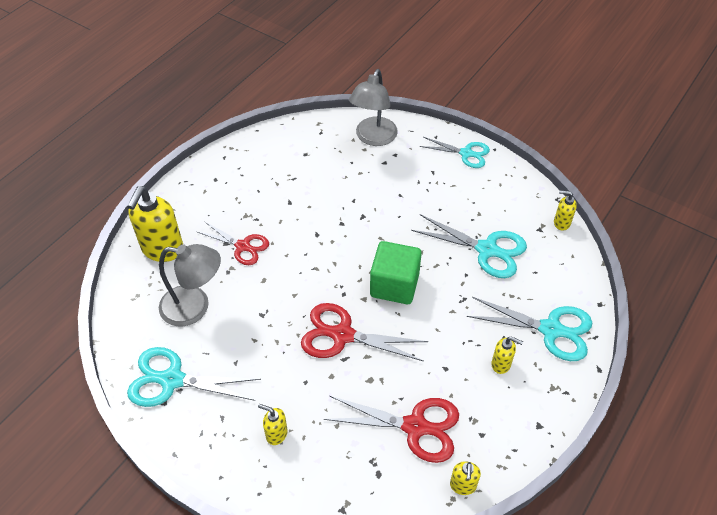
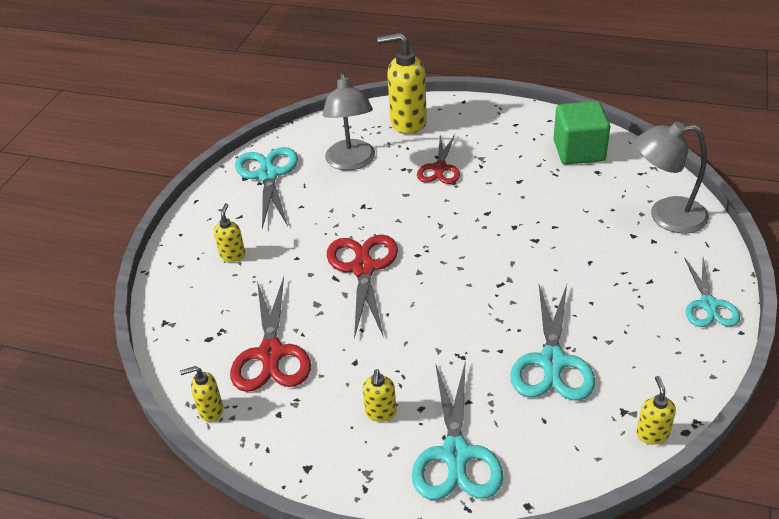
camera: 75 degrees right, 10 degrees down
green cube [370,241,422,304] -> green cube moved to [553,101,610,165]

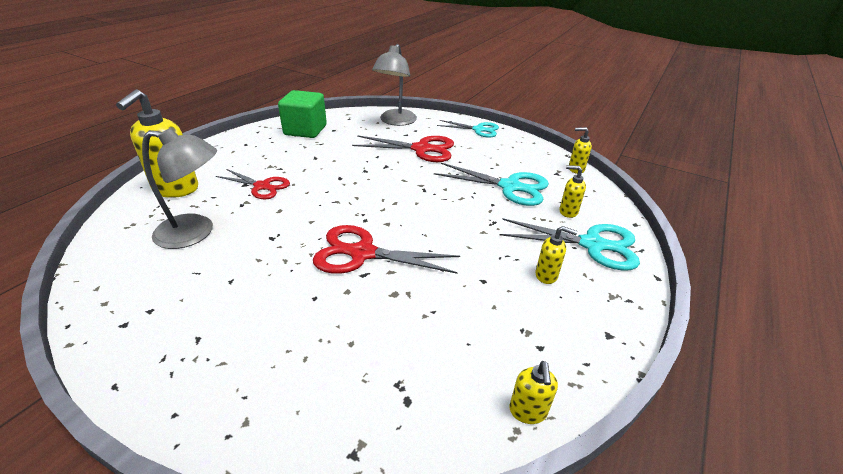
camera: 80 degrees left, 5 degrees down
yellow soap dispenser [214,203,245,262] -> yellow soap dispenser moved to [559,165,586,218]
red scissors [230,277,311,392] -> red scissors moved to [352,135,454,162]
turquoise scissors [235,147,298,229] -> none

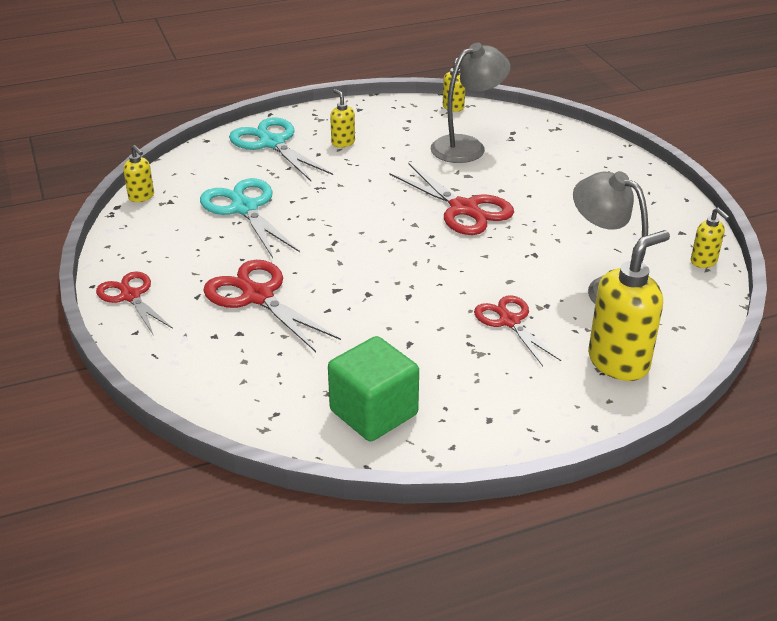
camera: 140 degrees left, 0 degrees up
grey lamp [372,44,417,126] -> grey lamp moved to [431,43,511,163]
turquoise scissors [437,120,499,138] -> red scissors [96,271,173,336]
yellow soap dispenser [559,165,586,218] -> yellow soap dispenser moved to [691,208,729,268]

